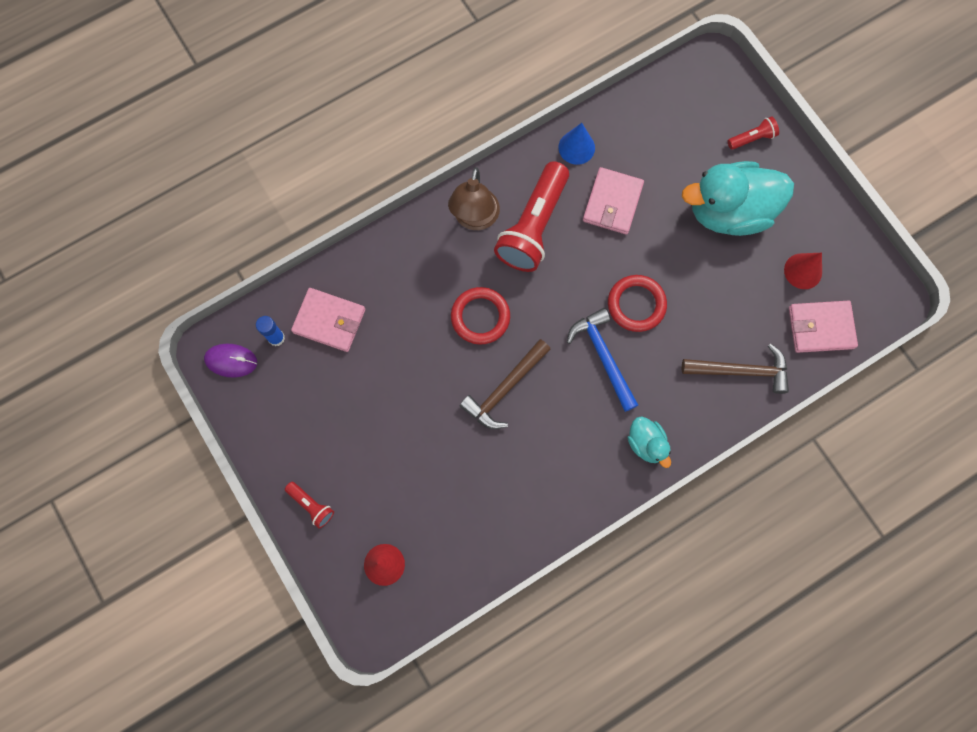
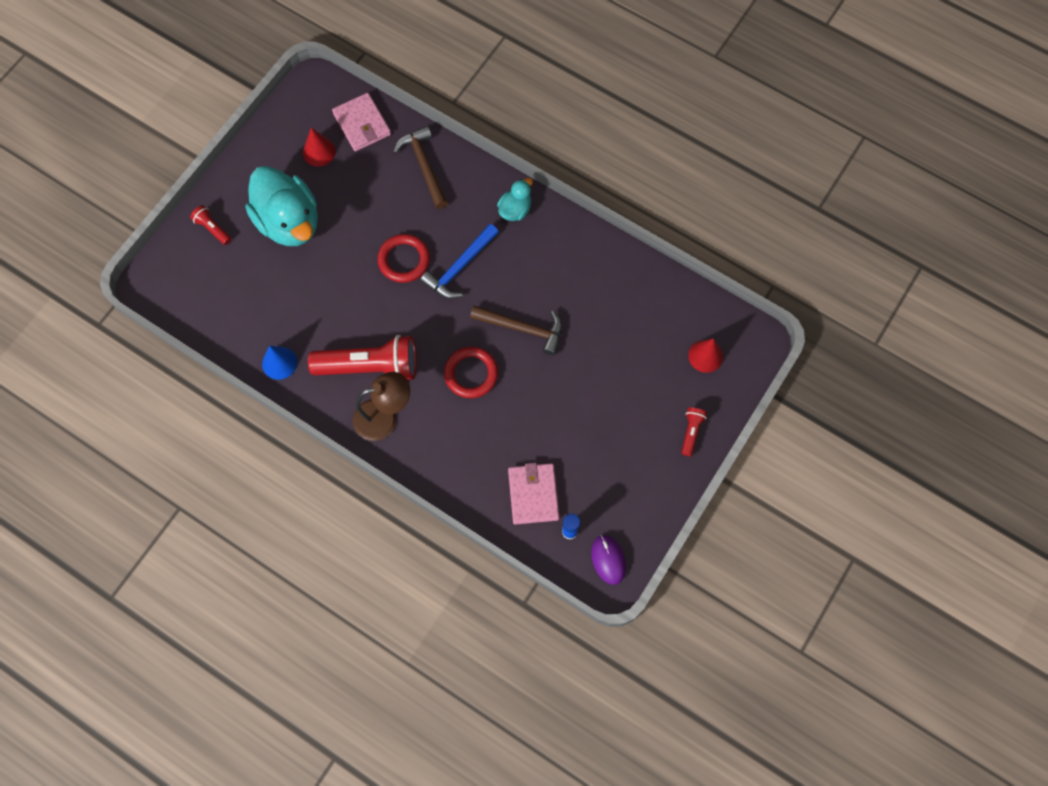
camera: 115 degrees left, 5 degrees down
pink wallet [583,167,644,235] -> none

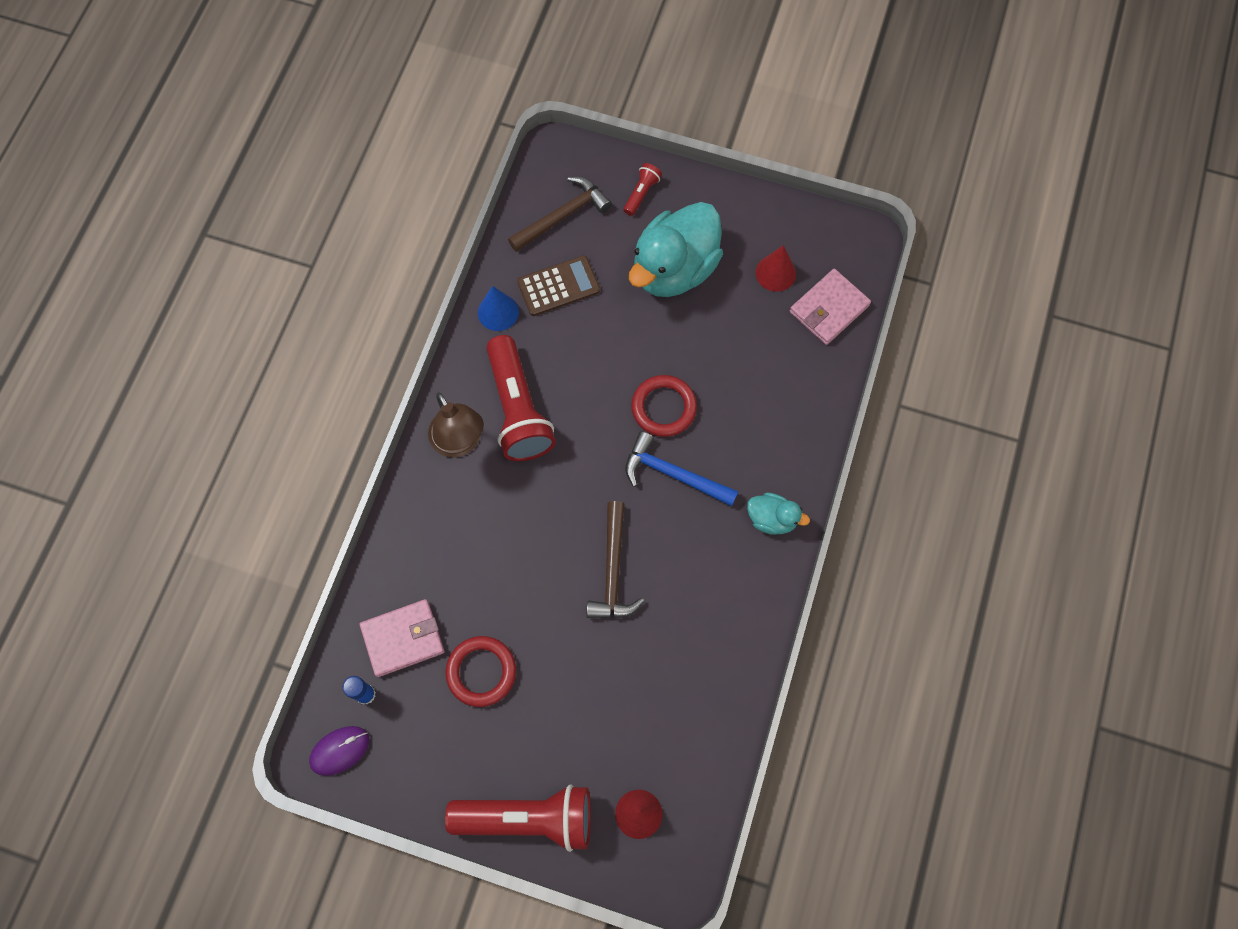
camera: 75 degrees right, 0 degrees up
brown hammer [393,126,448,209] -> brown hammer moved to [508,177,612,252]
red ring [444,347,498,398] -> red ring moved to [445,636,516,707]
red flashlight [681,407,707,457] -> red flashlight [445,784,591,852], size x2.23
none -> brown calculator [517,255,600,316]

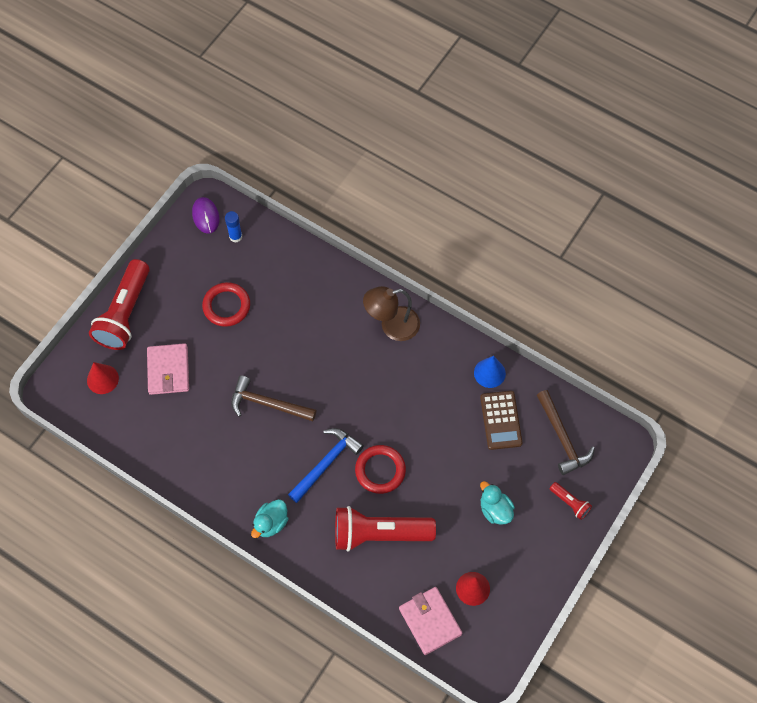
camera: 105 degrees right, 5 degrees down
pink wallet [360,599,444,677] -> pink wallet moved to [147,343,189,395]
red flashlight [486,335,556,461] -> red flashlight moved to [335,506,436,552]
turquoise duck [629,202,723,297] -> turquoise duck [480,481,515,525], size x0.48

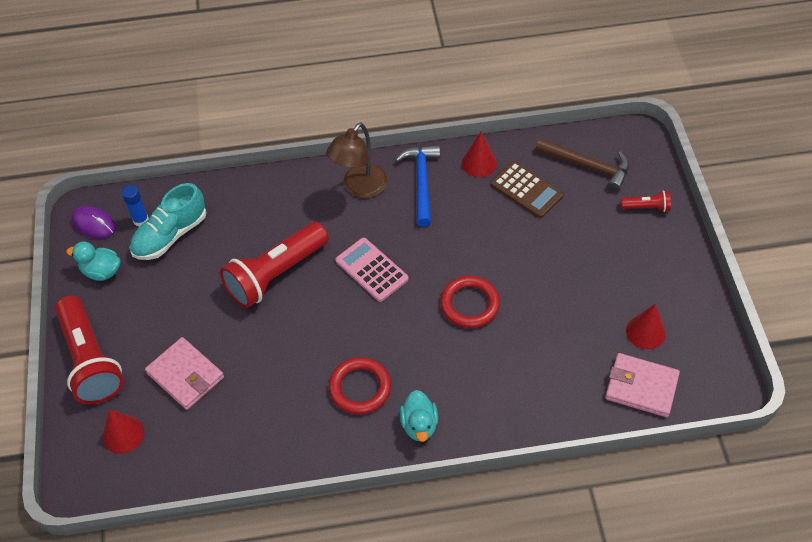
camera: 40 degrees left, 10 degrees down
red ring [202,282,250,327] -> red ring moved to [329,357,391,414]
brown hammer [231,375,316,421] -> none
blue hammer [288,428,364,503] -> blue hammer moved to [395,145,440,227]
red flashlight [335,506,436,552] -> red flashlight moved to [220,222,329,308]
blue cone [474,356,506,388] -> red cone [462,132,497,177]
turquoise duck [480,481,515,525] -> turquoise duck moved to [66,241,121,281]
none -> turquoise shoe [130,183,207,260]
none -> pink calculator [336,238,409,302]

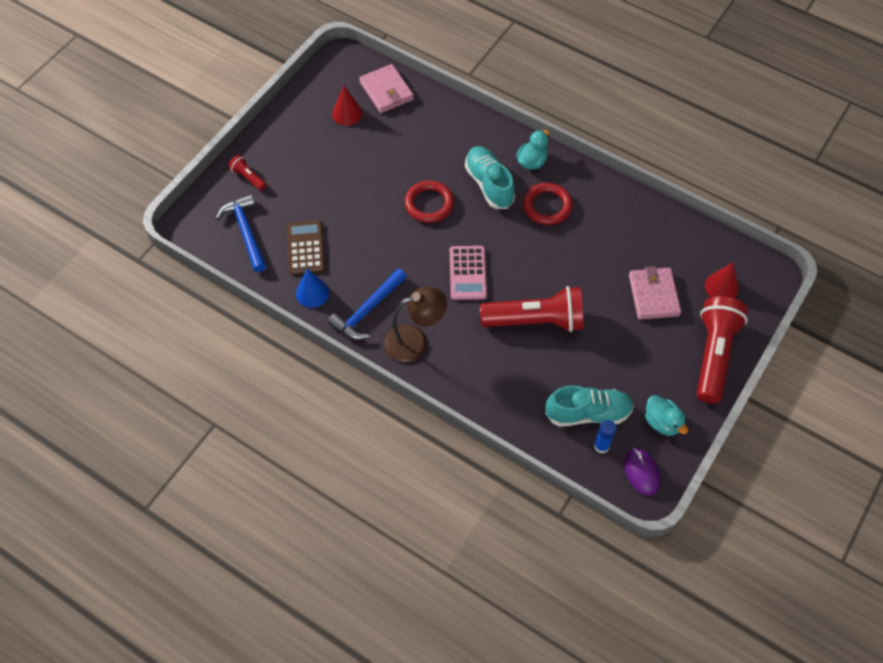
camera: 140 degrees left, 5 degrees up
red cone [462,132,497,177] -> blue cone [296,268,329,308]
brown hammer [536,138,629,192] -> blue hammer [216,194,266,272]
none -> turquoise shoe [465,146,515,209]

